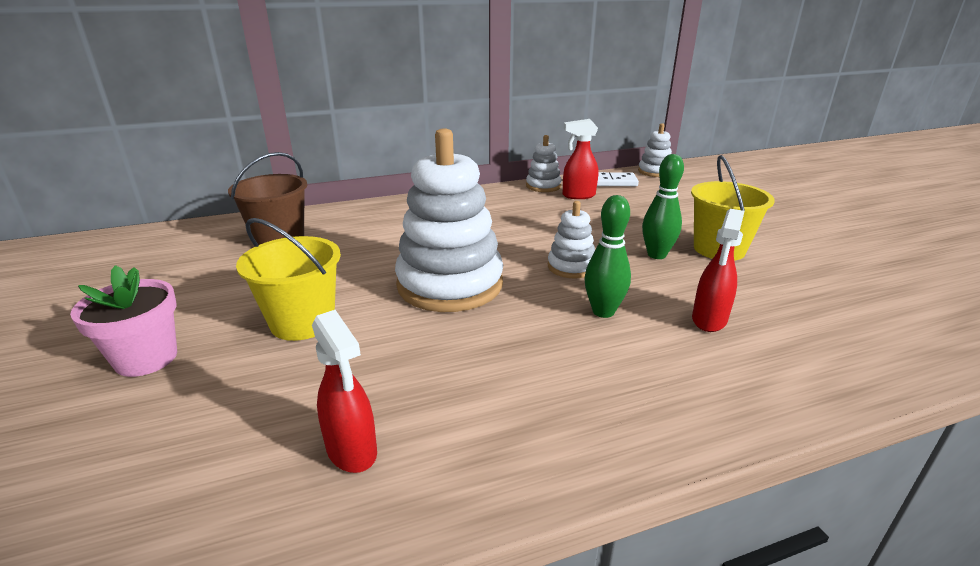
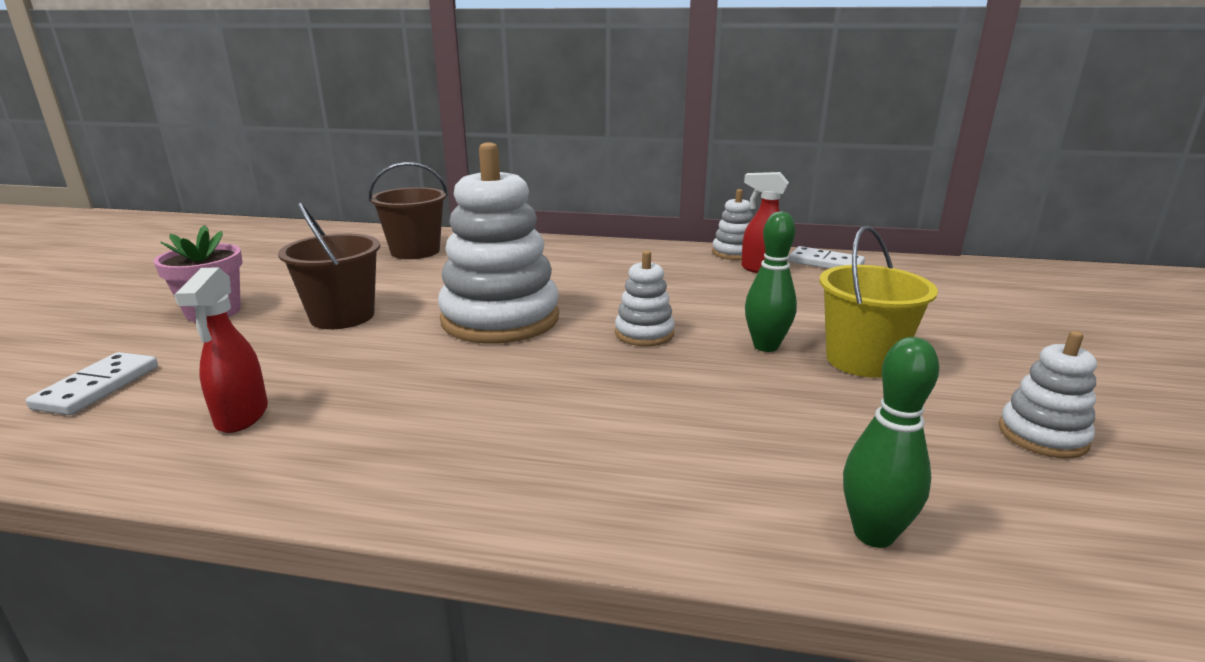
camera: 30 degrees right, 5 degrees down
yellow bucket [236,218,341,341] -> brown bucket [278,202,380,329]
green bowling pin [585,195,631,318] -> green bowling pin moved to [843,337,939,548]
white stacking toy [638,123,672,177] -> white stacking toy moved to [998,331,1097,459]
red spray bottle [692,209,744,332] -> none
none -> white domino [26,352,158,415]

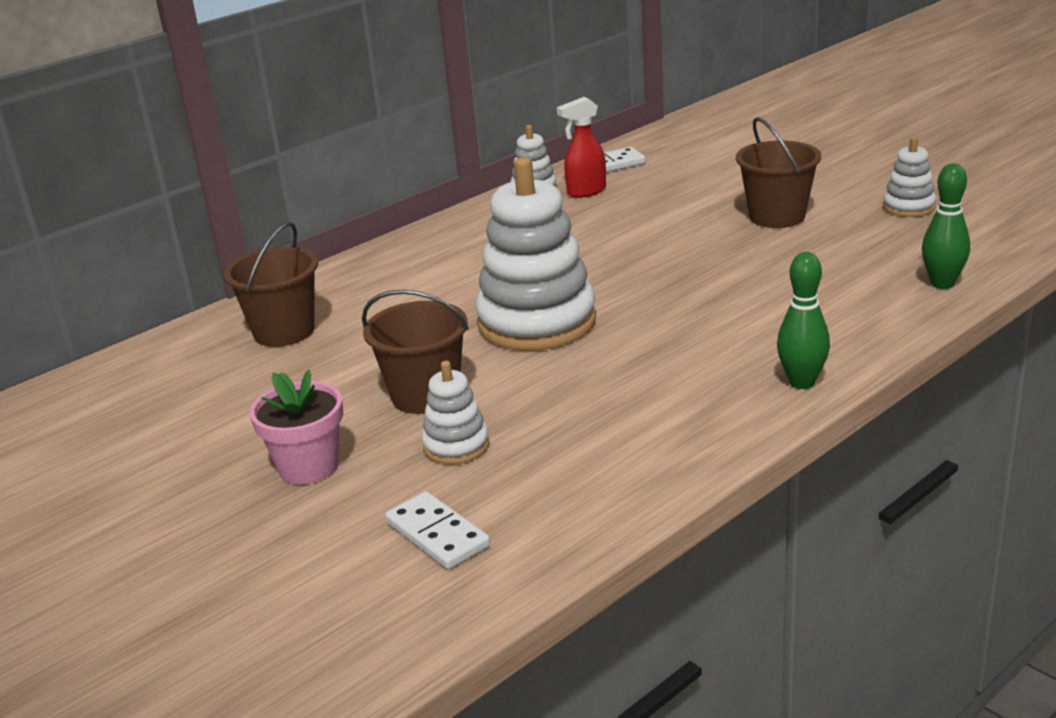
camera: 50 degrees left, 5 degrees up
red spray bottle [174,267,268,433] -> none
white stacking toy [615,250,675,346] -> white stacking toy moved to [422,361,489,464]
green bowling pin [745,211,797,352] -> green bowling pin moved to [777,252,830,389]
yellow bucket [819,226,938,378] -> brown bucket [736,117,821,228]

